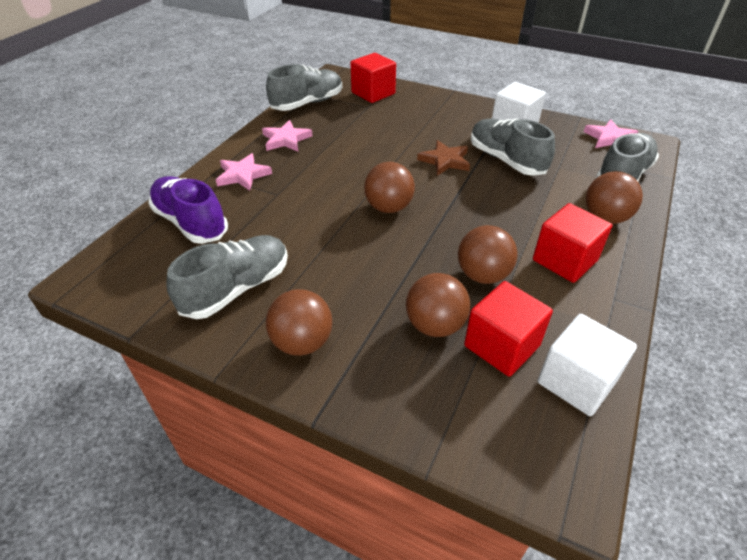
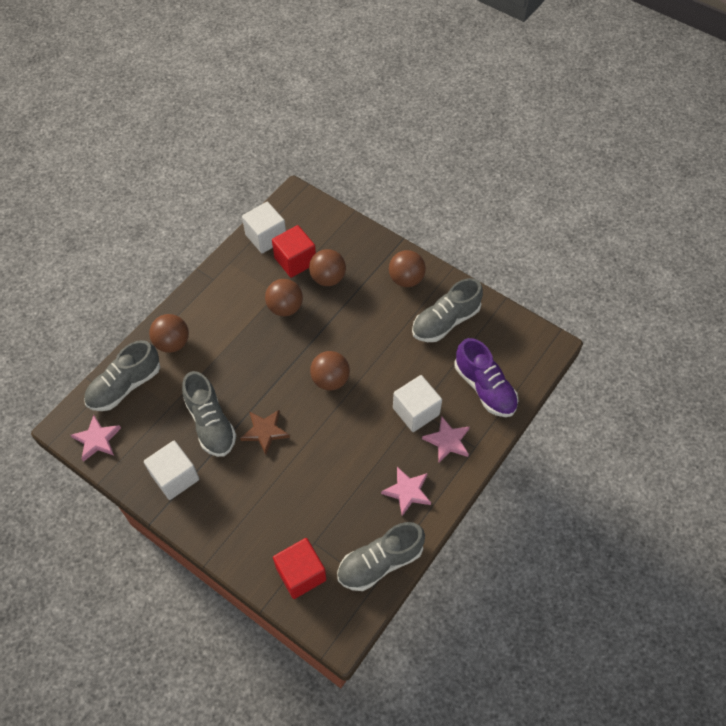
camera: 170 degrees left, 15 degrees up
red cube [533,203,612,283] -> none
none -> white cube [393,375,442,432]

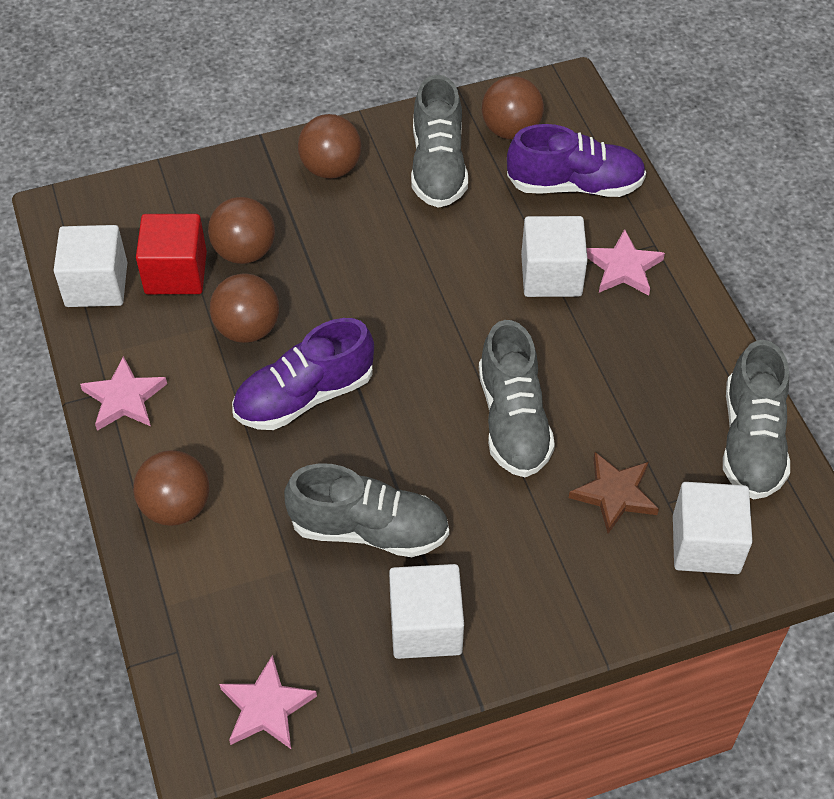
camera: 55 degrees left, 5 degrees down
grey shoe [84,340,160,411] -> grey shoe moved to [479,320,555,477]
brown star [240,410,290,455] -> brown star moved to [569,452,659,534]
red cube [273,538,326,599] -> white cube [673,482,752,574]
brown ball [310,351,350,390] -> brown ball moved to [482,76,544,140]
pink star [381,467,431,516] -> pink star moved to [80,356,167,431]
none -> purple shoe [232,318,374,430]

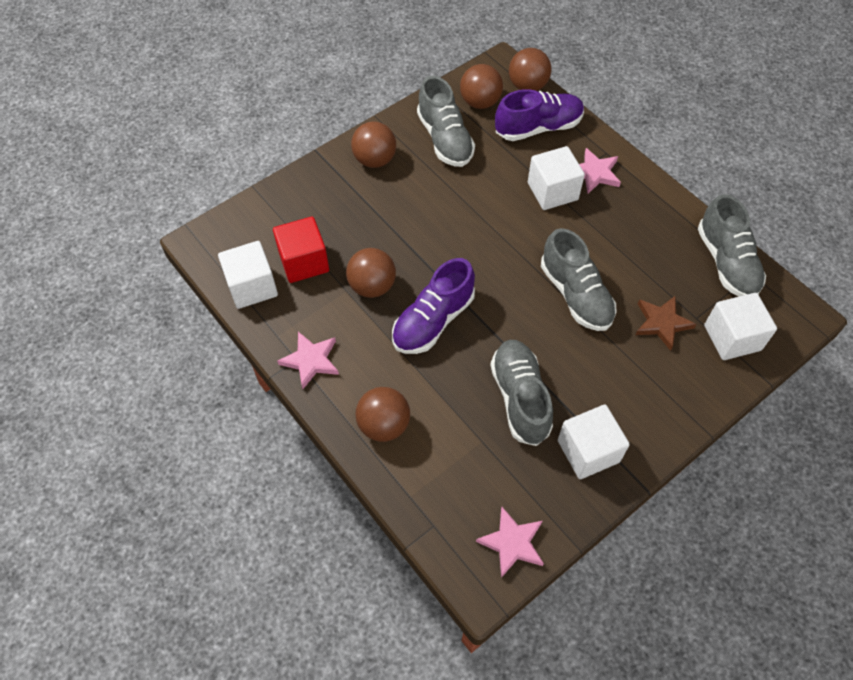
camera: 20 degrees left, 5 degrees up
brown ball [208,197,275,264] -> brown ball moved to [509,48,552,91]
grey shoe [284,463,449,557] -> grey shoe turned 90 degrees counterclockwise [490,340,553,446]

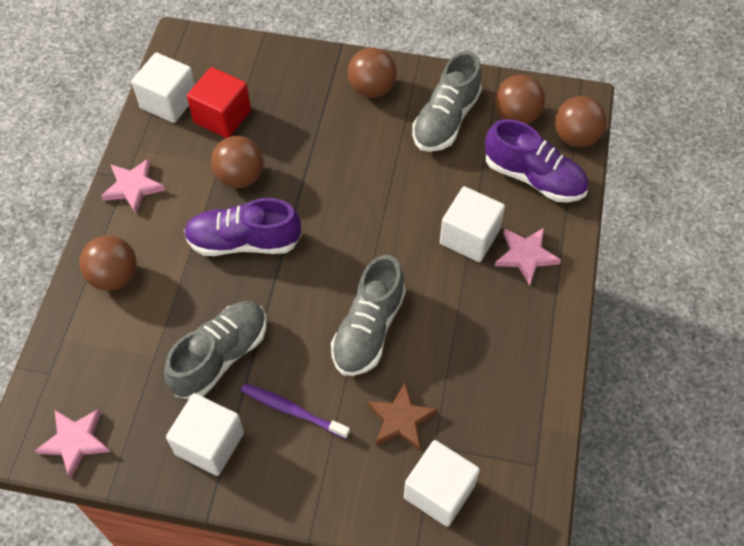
camera: 50 degrees right, 0 degrees up
grey shoe [698,194,766,297] -> none
none -> purple toothbrush [241,383,350,439]

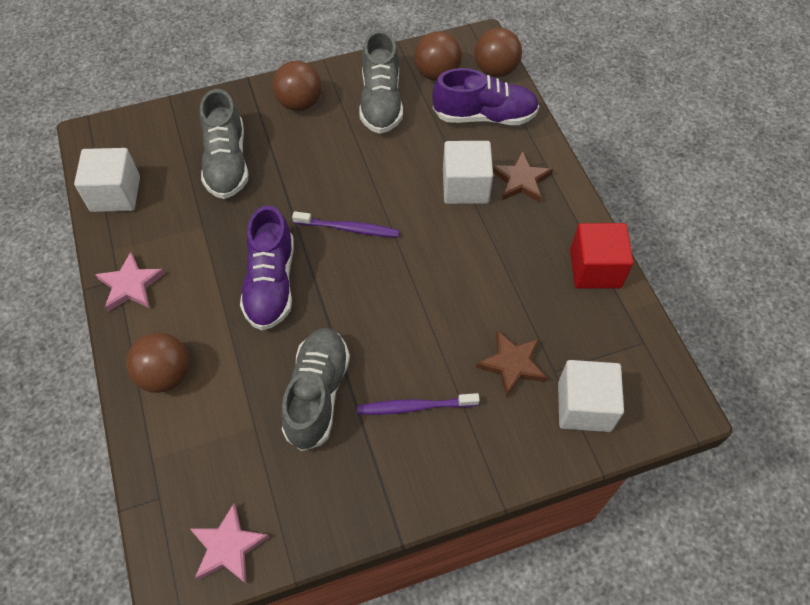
camera: 30 degrees left, 0 degrees up
white cube [166,393,244,476] -> none
purple shoe [184,198,301,256] -> purple shoe turned 60 degrees counterclockwise [240,205,294,330]
red cube [187,67,251,138] -> red cube moved to [570,223,634,289]
brown ball [211,136,264,188] -> none
grey shoe [331,255,406,376] -> grey shoe moved to [200,89,248,199]
pink star [495,228,561,285] -> brown star [493,151,553,203]
none -> purple toothbrush [292,211,399,237]

